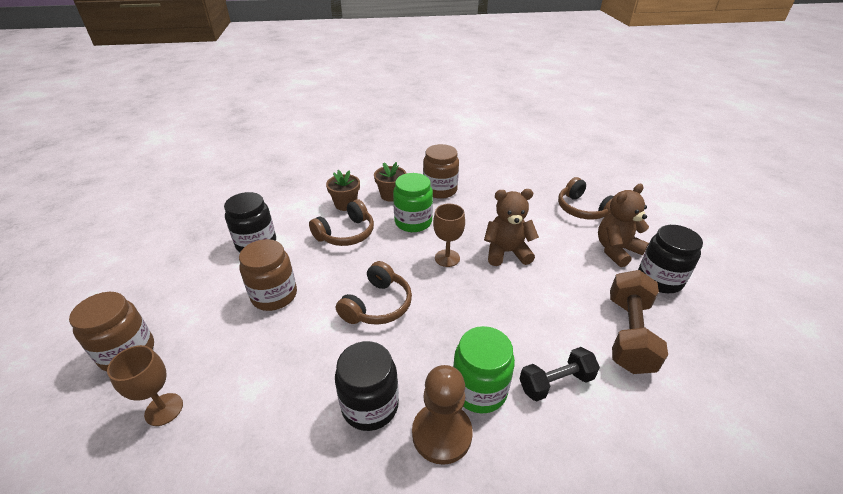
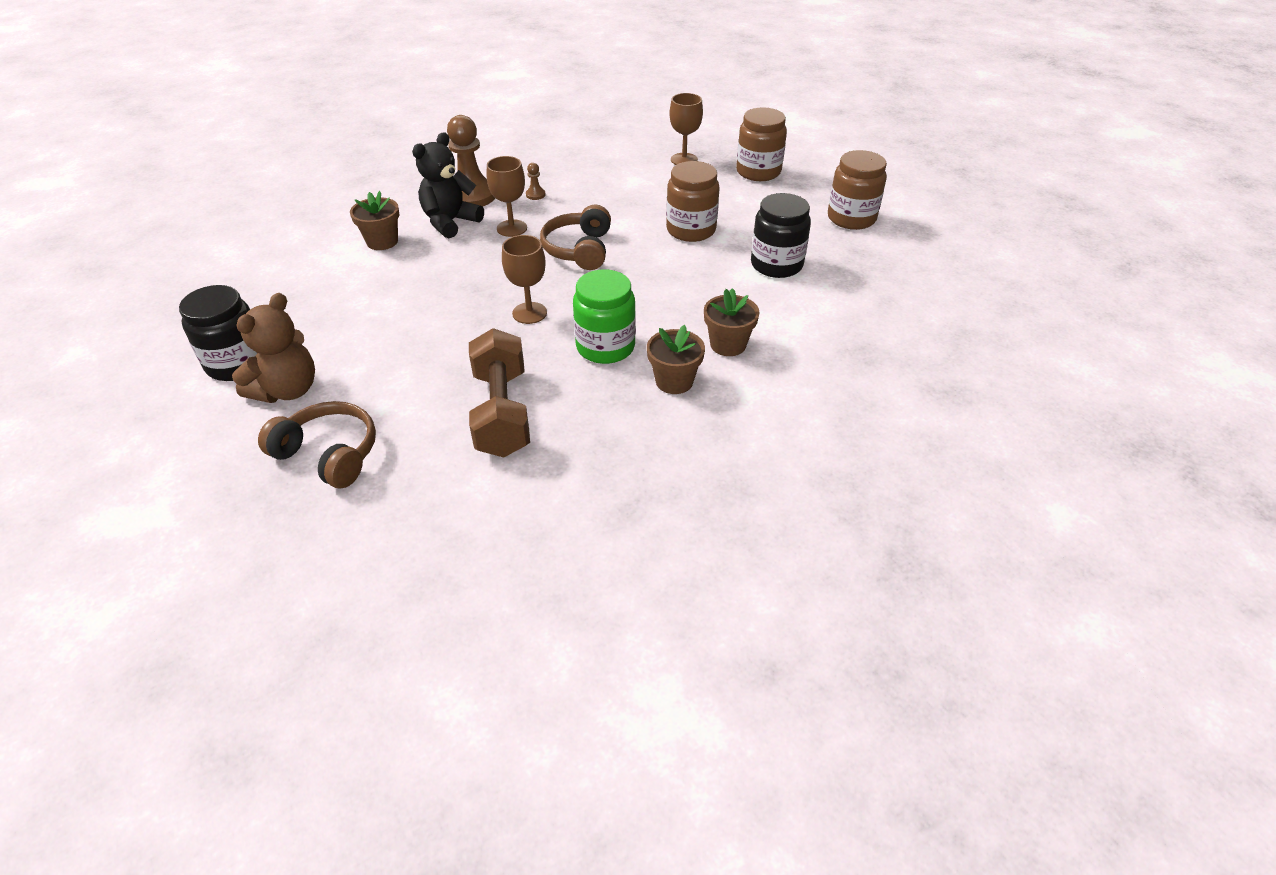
camera: 155 degrees right, 5 degrees up
brown headphones [309,199,374,246] -> none
black jar [335,341,399,431] -> brown pawn [526,163,545,200]
brown jar [423,144,459,199] -> brown jar moved to [828,150,887,230]
green jar [453,326,515,413] -> black teddy bear [412,132,484,238]
brown teddy bear [484,189,539,266] -> none
black dumbbell [519,347,600,401] -> brown flower pot [350,191,399,250]
brown dumbbell [610,270,668,374] -> brown dumbbell moved to [469,328,530,458]
none -> brown goblet [487,156,527,237]

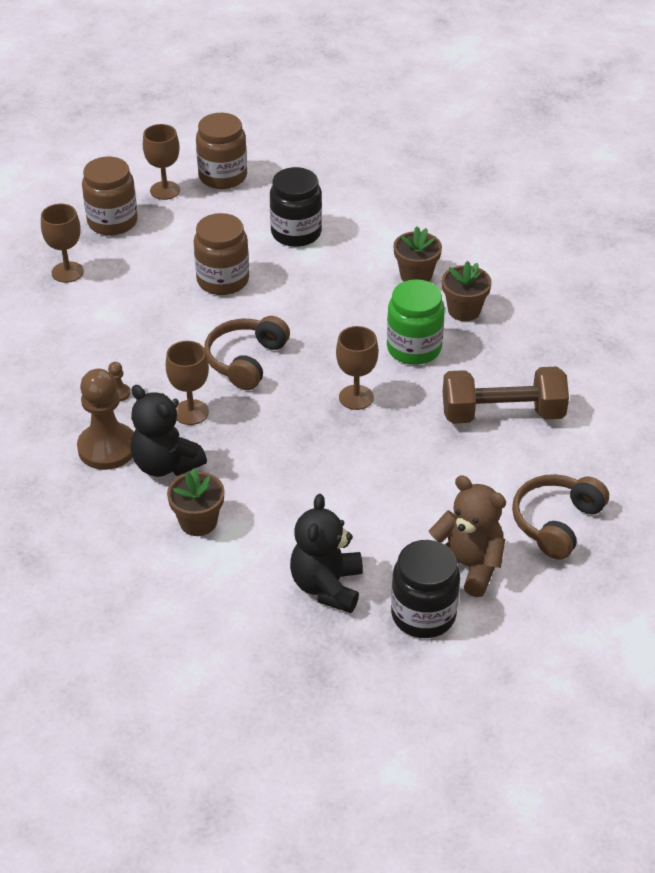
camera: 85 degrees left, 0 degrees up
brown headphones [540,204,611,270] -> brown headphones turned 105 degrees clockwise [204,316,290,390]
none -> brown goblet [143,124,180,200]
none -> black teddy bear [290,494,363,613]

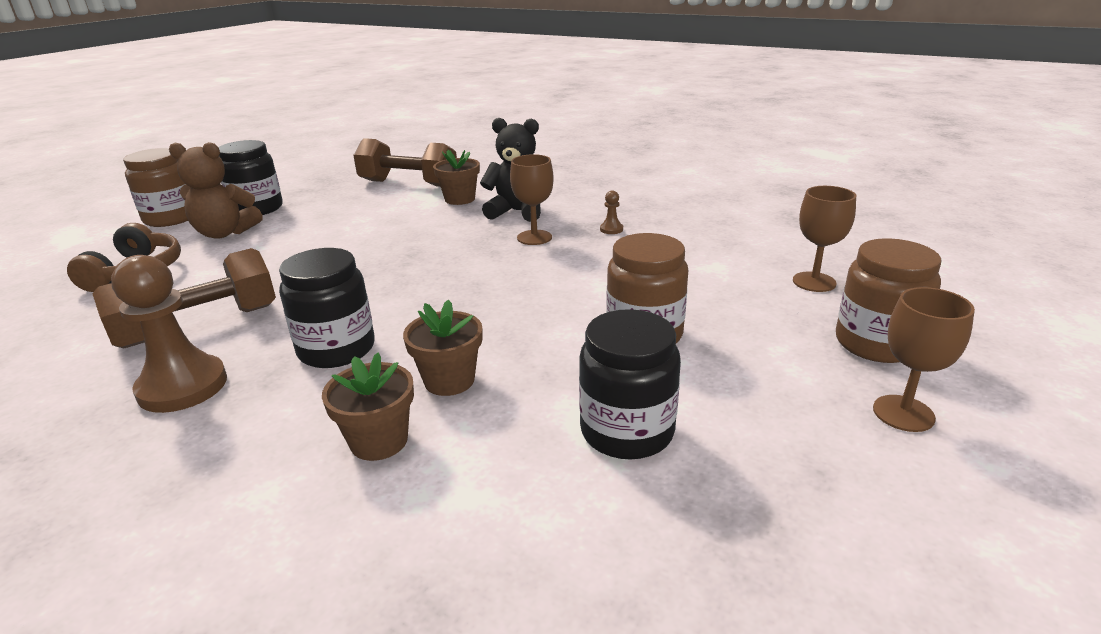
camera: 150 degrees right, 15 degrees down
brown pawn [77,369,134,470] -> brown pawn moved to [111,255,227,413]
brown jar [196,113,247,189] -> brown jar moved to [123,148,188,227]
brown headphones [204,316,290,390] -> none
black teddy bear [290,494,363,613] -> none
brown goblet [336,326,378,410] -> none
green jar [387,279,445,365] -> black jar [279,248,375,368]
brown flower pot [442,261,492,321] -> brown flower pot moved to [403,300,483,396]
none -> brown dumbbell [353,138,457,187]

